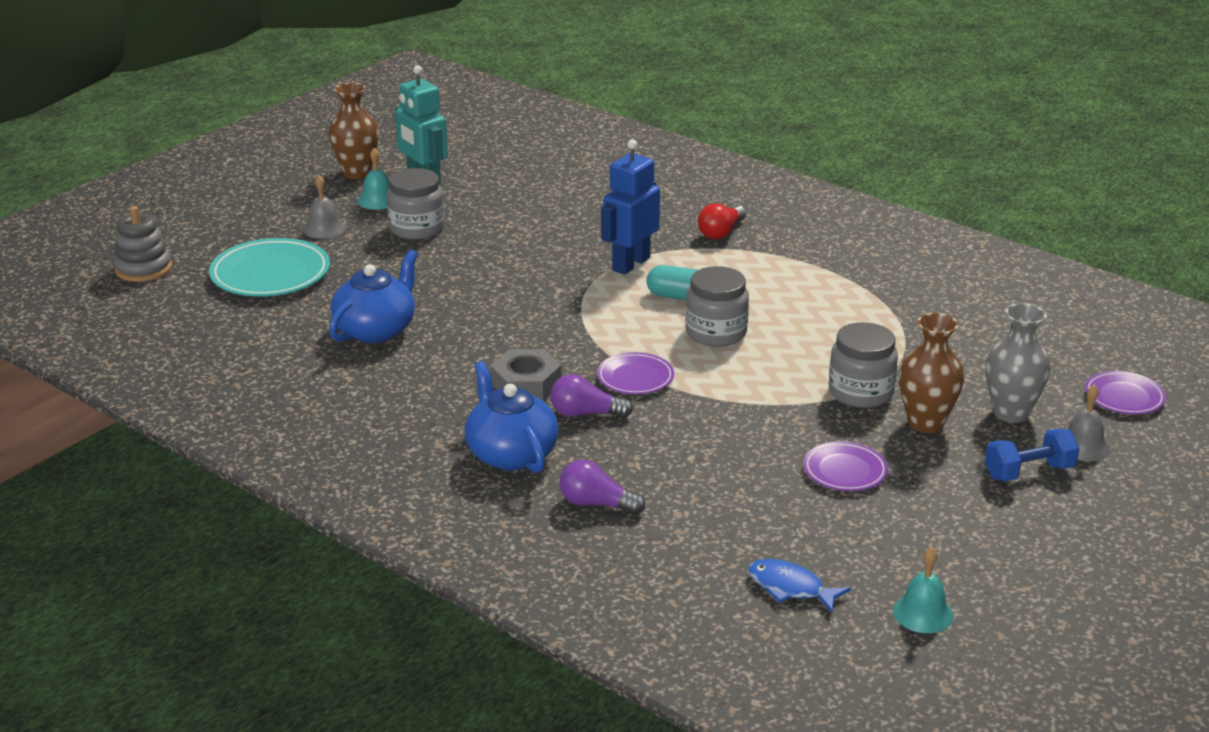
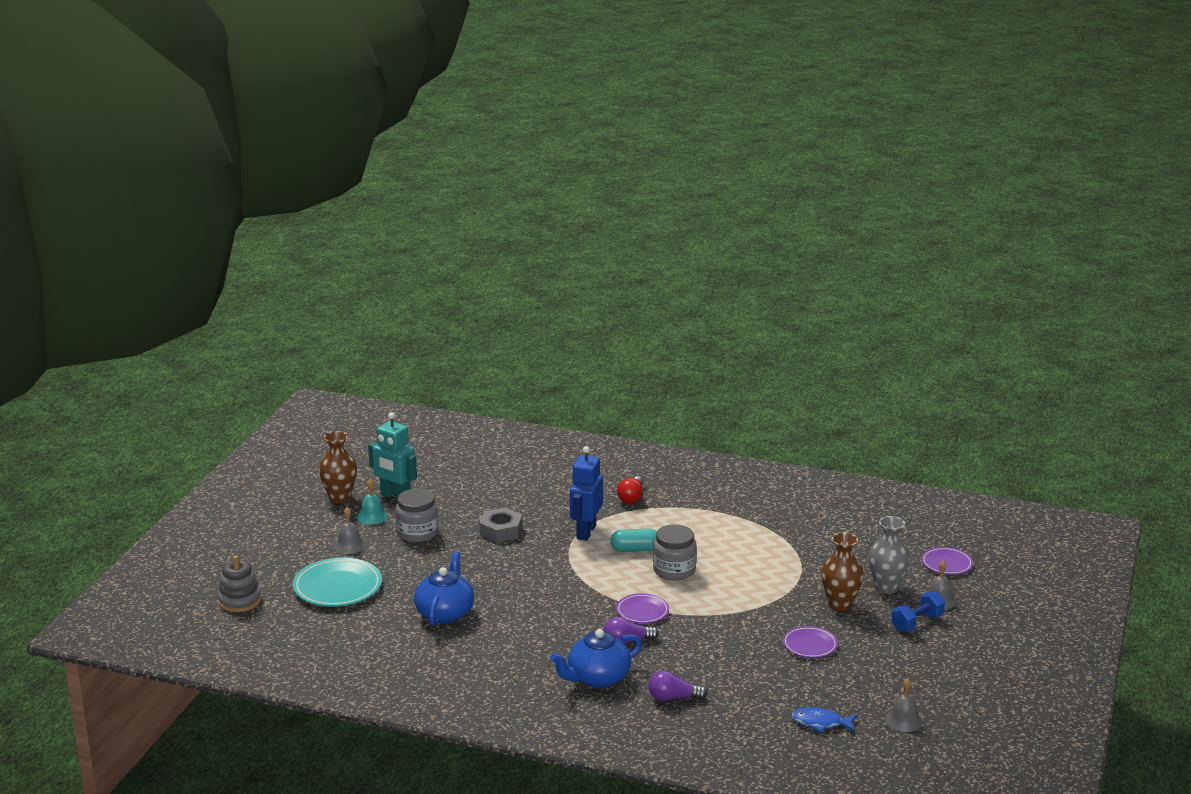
camera: 20 degrees left, 5 degrees down
blue teapot [465,361,559,473] -> blue teapot turned 75 degrees counterclockwise [550,629,642,688]
grey nut [490,349,562,401] -> grey nut moved to [479,508,523,543]
grey jar [829,322,898,408] -> none
turquoise bell [893,547,954,633] -> grey bell [885,678,923,732]

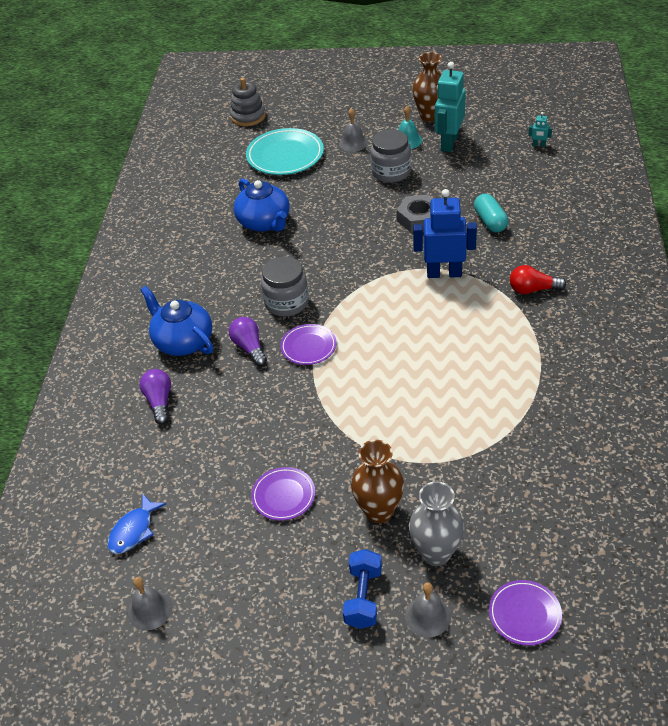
camera: 80 degrees right, 20 degrees up
blue teapot [414,551,474,626] -> blue teapot turned 60 degrees clockwise [234,179,289,232]
turquoise capsule [610,528,657,552] -> turquoise capsule moved to [474,194,508,232]
grey jar [653,524,697,580] -> grey jar moved to [261,256,309,317]
blue fish [792,707,857,733] -> blue fish turned 150 degrees counterclockwise [107,493,166,554]
blue dumbbell [891,591,945,632] -> blue dumbbell turned 60 degrees clockwise [343,549,382,629]
none -> turquoise robot [528,112,552,147]

